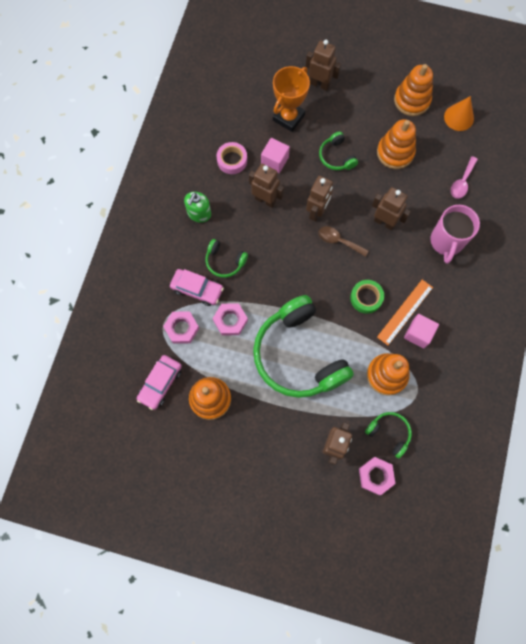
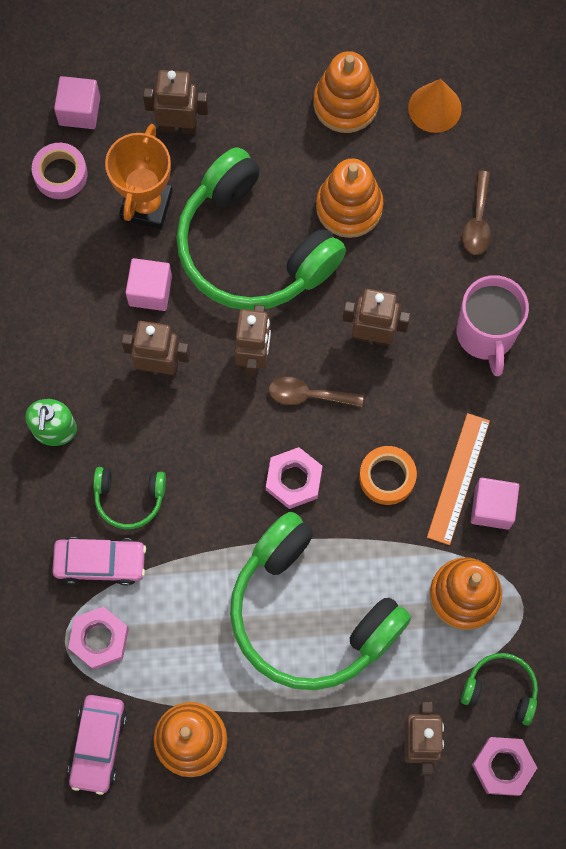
camera: 20 degrees left, 0 degrees up
pink nut [213,304,248,335] -> pink nut moved to [266,447,322,509]
pink tape [217,142,247,174] -> pink tape moved to [32,143,87,199]
green headphones [319,131,358,170] -> green headphones [176,147,346,310], size x2.29
green tape [350,280,384,314] -> orange tape [359,446,417,505]
pink spoon [451,156,478,199] -> brown spoon [462,171,491,255]
none -> pink cube [54,76,100,129]

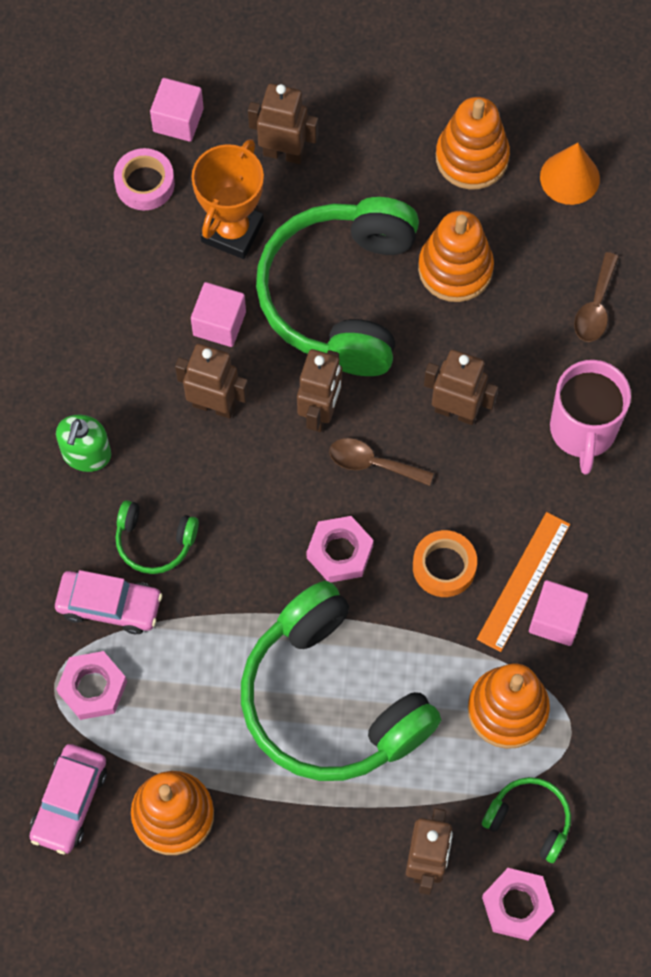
camera: 10 degrees right, 5 degrees down
green headphones [176,147,346,310] -> green headphones turned 45 degrees clockwise [256,197,419,376]

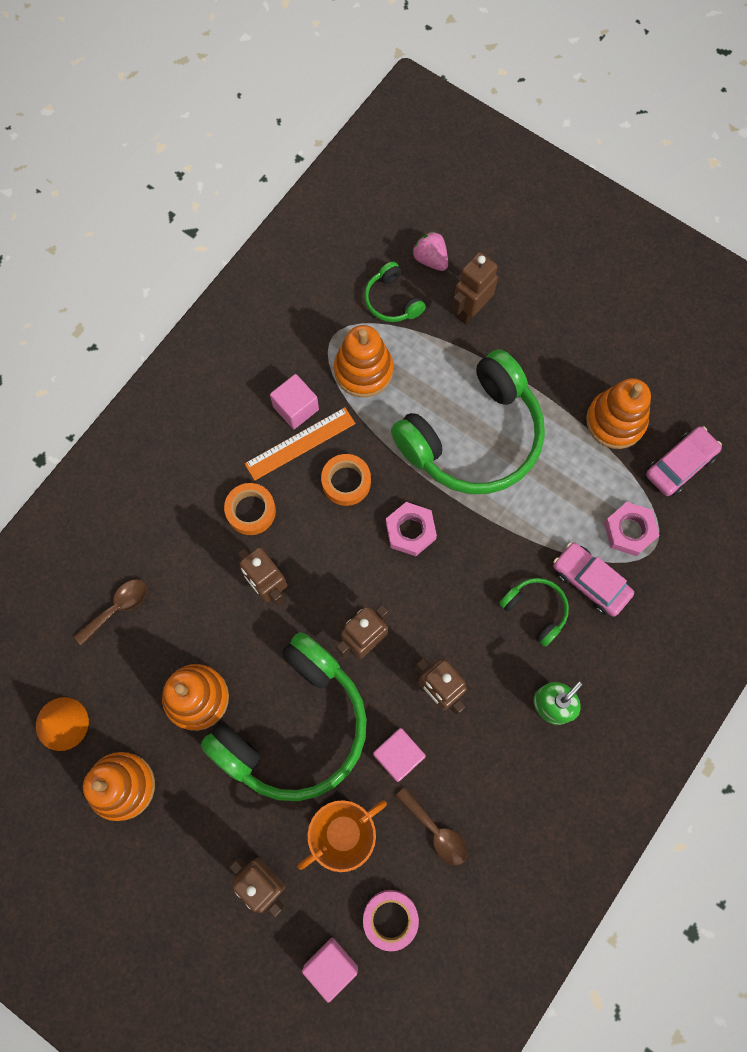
camera: 150 degrees left, 5 degrees up
green headphones [241,581,441,781] -> green headphones turned 60 degrees clockwise [391,349,545,494]
brown spoon [329,438,434,486] -> brown spoon moved to [396,787,468,865]
pink nut [482,868,554,940] -> pink strawberry [412,231,448,271]
pink mug [550,360,631,475] -> none
none -> orange tape [224,483,276,535]

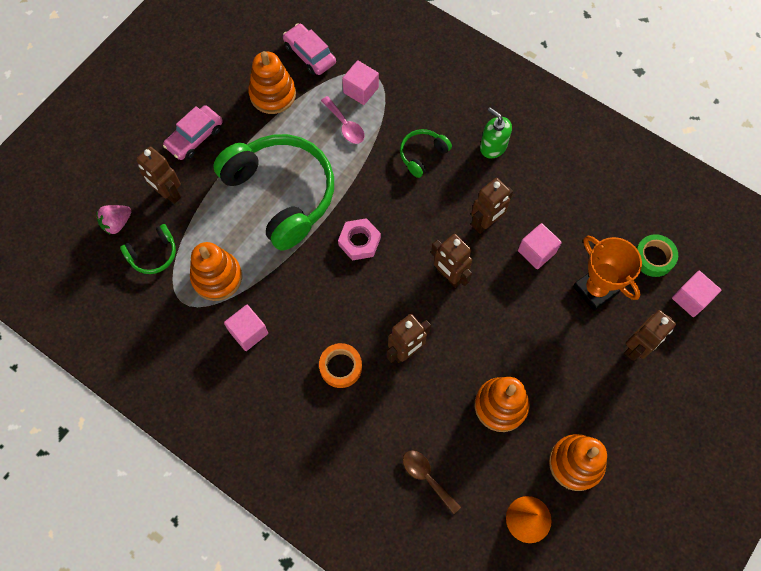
camera: 90 degrees left, 5 degrees down
green headphones [201,632,367,801] -> none
orange ruler [244,407,356,481] -> none
orange tape [321,454,371,506] -> none
pink tape [363,890,419,951] -> green tape [636,234,678,277]
brown spoon [396,787,468,865] -> none
pink car [553,542,634,617] -> pink car moved to [163,105,223,160]
pink nut [604,502,660,556] -> pink cube [342,60,379,105]
none -> pink spoon [321,96,365,144]

